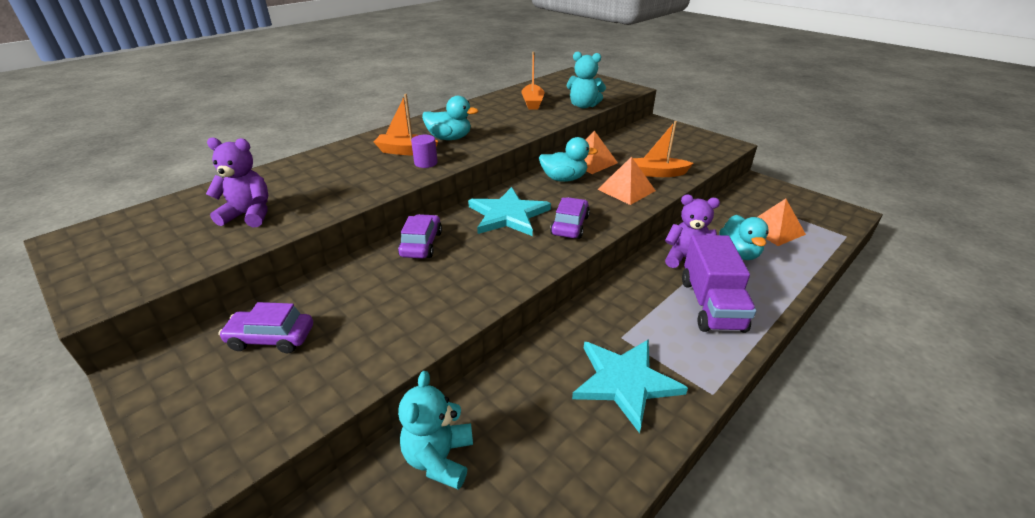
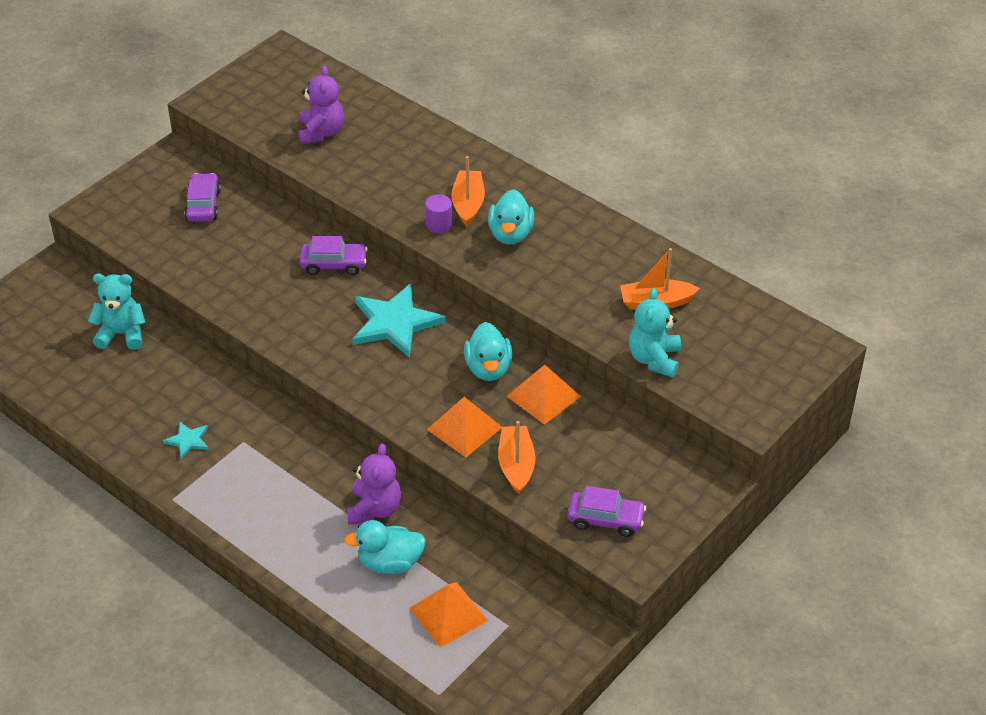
camera: 85 degrees right, 10 degrees up
purple car [550,197,590,239] -> purple car moved to [568,486,646,537]
turquoise star [572,339,688,433] -> turquoise star [163,421,209,459], size x0.48
purple truck [682,235,756,333] -> none

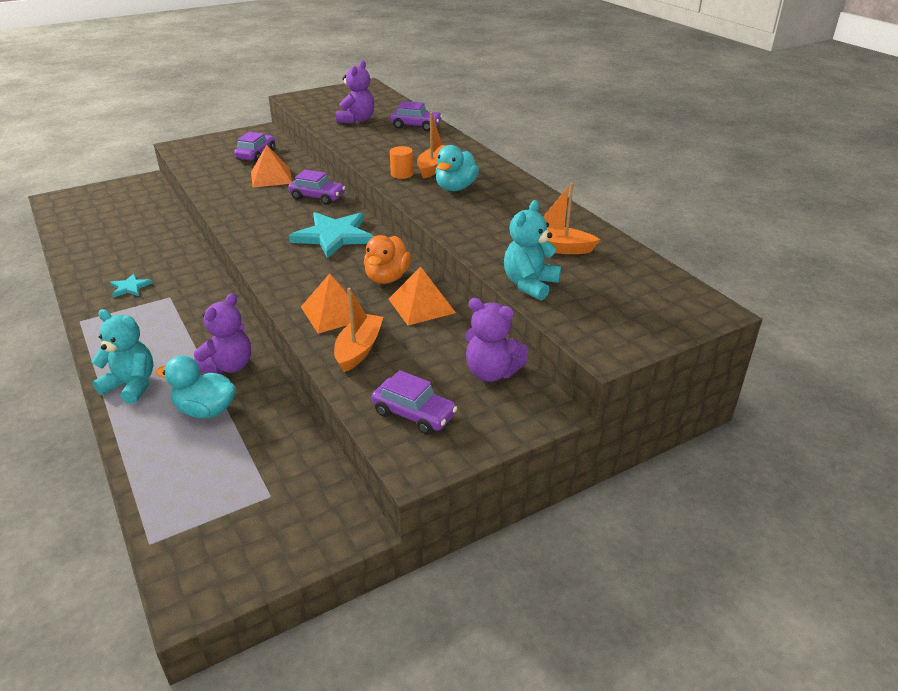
camera: 20 degrees right, 10 degrees down
turquoise teddy bear [88,274,146,350] -> turquoise teddy bear moved to [91,309,154,404]
orange pyramid [409,582,488,648] -> orange pyramid moved to [251,145,292,188]
purple cylinder [425,194,452,234] -> orange cylinder [390,146,413,179]
turquoise duck [464,322,512,381] -> orange duck [364,235,411,284]
none -> purple car [390,101,442,131]
none -> purple teddy bear [465,298,529,382]

